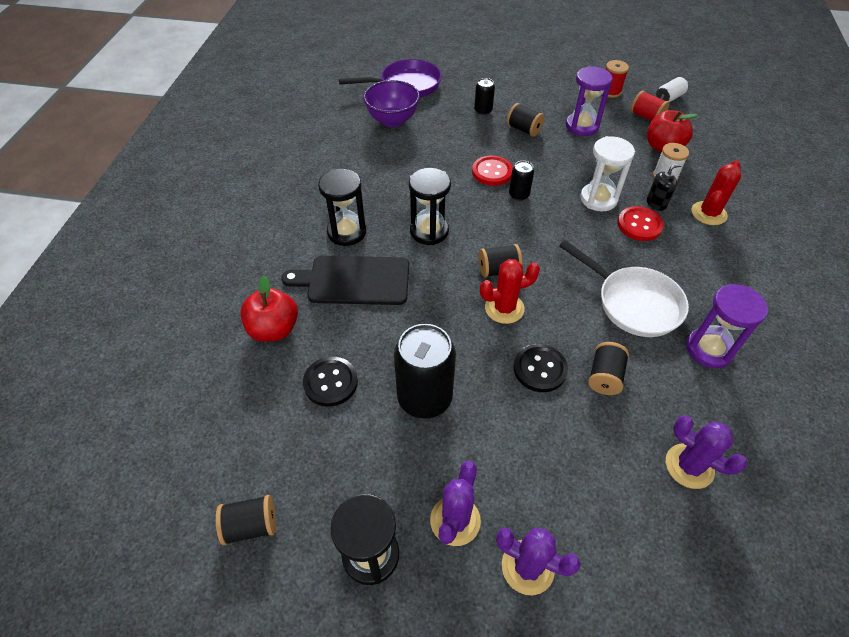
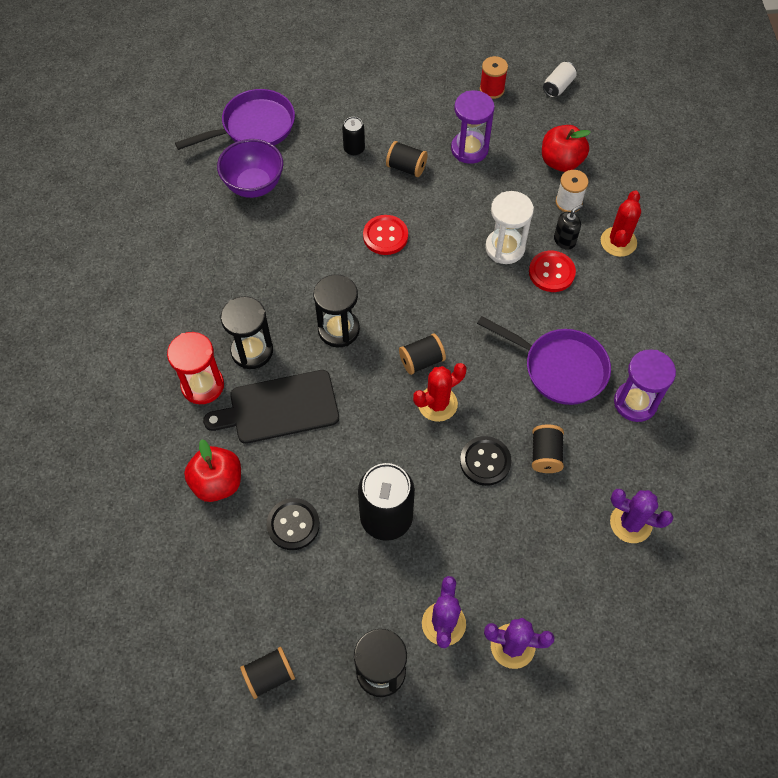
camera: 15 degrees left, 10 degrees up
black can [509,161,534,201] -> none
white pan [559,240,689,337] -> purple pan [477,316,611,405]
red spool [630,90,669,121] -> none
none -> red hourglass [167,332,224,404]

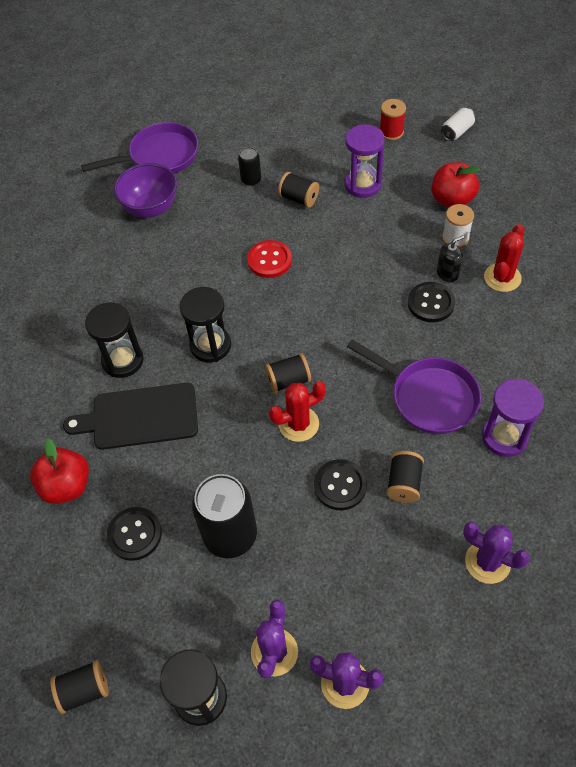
camera: 10 degrees right, 5 degrees down
red hourglass [167,332,224,404] -> none
white hourglass [485,191,534,264] -> none
red button [529,251,576,292] -> black button [408,282,455,322]

